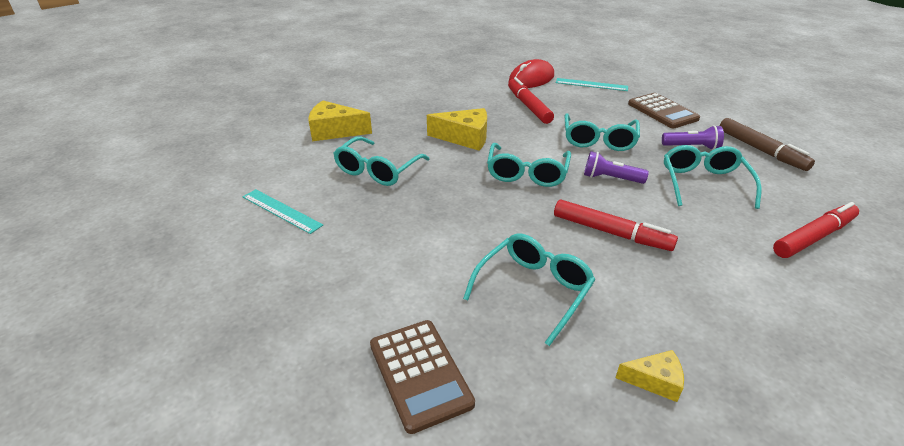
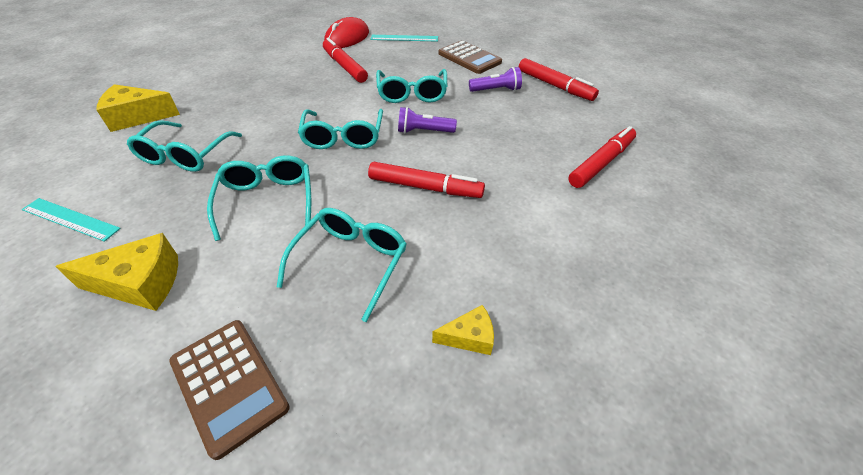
camera: 15 degrees left, 10 degrees up
yellow cheese [427,108,487,151] -> yellow cheese moved to [55,233,178,311]
turquoise glasses [664,145,762,209] -> turquoise glasses moved to [207,155,311,241]
brown marker [719,118,815,171] -> red marker [519,58,599,101]

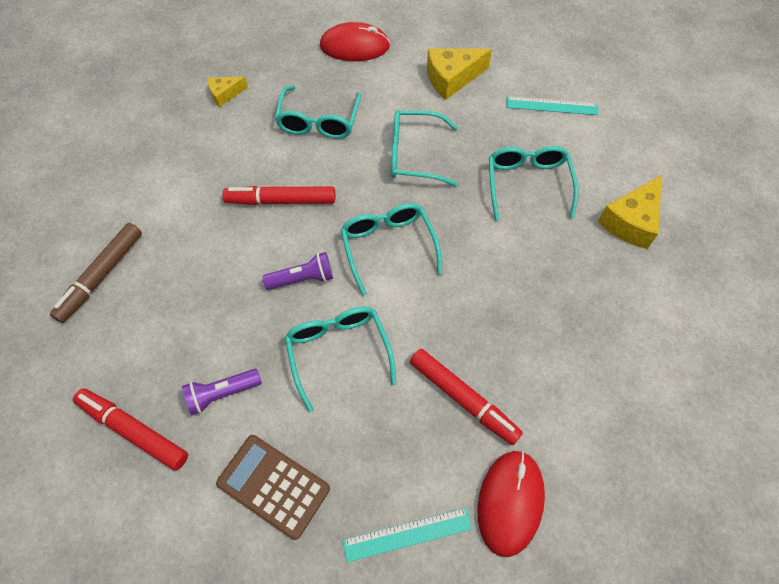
camera: 165 degrees right, 15 degrees up
yellow cheese [96,84,180,132] -> yellow cheese turned 150 degrees clockwise [598,175,662,249]
brown calculator [169,320,290,460] -> red mouse [320,22,390,61]
turquoise glasses [207,155,311,241] -> turquoise glasses turned 120 degrees clockwise [391,110,458,186]
red marker [568,126,636,188] -> brown marker [50,223,142,323]

